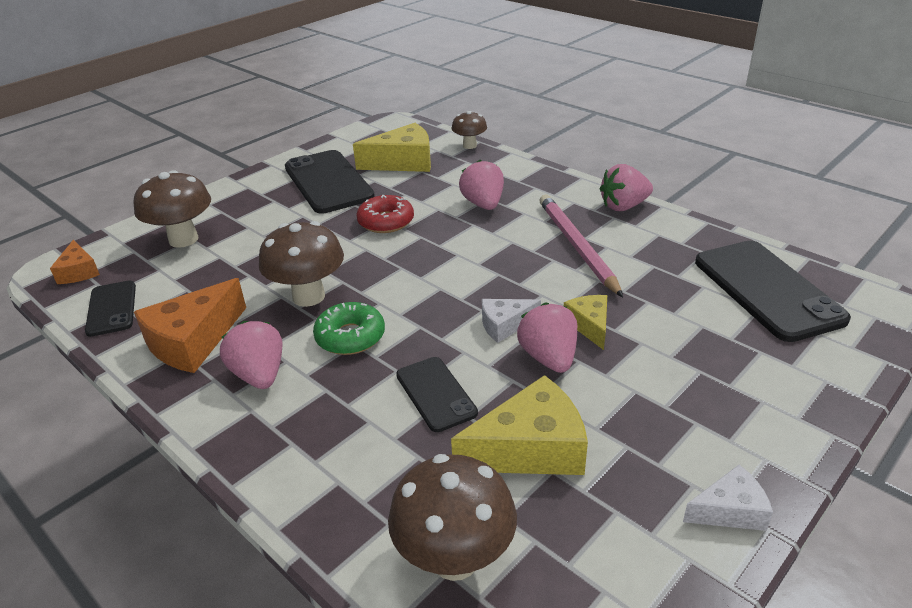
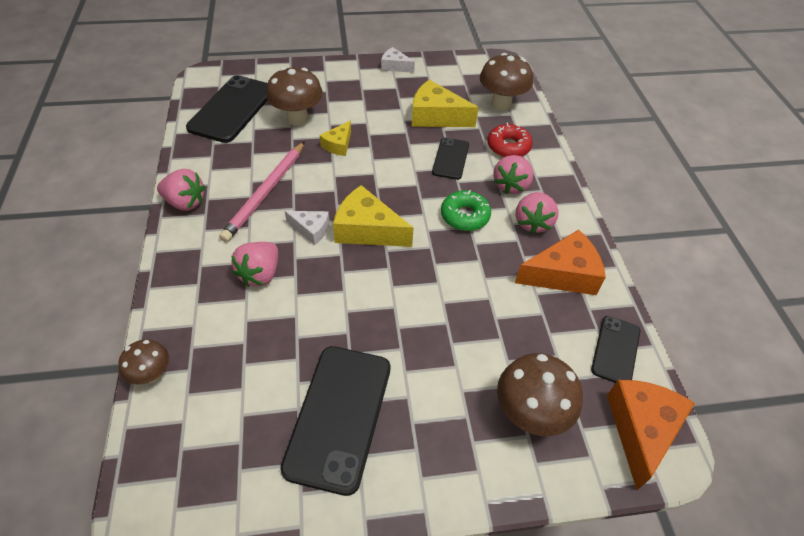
camera: 145 degrees left, 15 degrees up
orange cheese [50,240,100,284] -> orange cheese [607,380,695,490], size x1.76
brown mushroom [259,221,344,307] -> brown mushroom moved to [266,67,323,126]
yellow cheese [353,123,431,172] -> yellow cheese moved to [333,185,414,247]
red donut [357,195,414,233] -> red donut moved to [487,123,533,157]
white cheese [482,299,541,343] -> white cheese moved to [285,211,330,245]
pink strawberry [517,302,577,373] -> pink strawberry moved to [493,155,533,194]

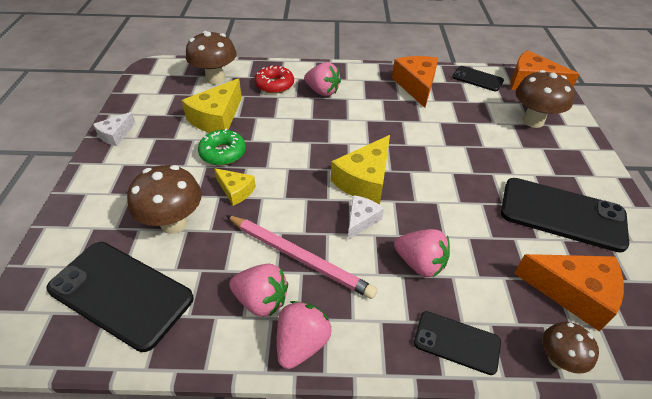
camera: 80 degrees left, 5 degrees down
black phone [432,137,469,180] -> black phone moved to [414,311,501,375]
green donut [441,190,491,231] -> green donut moved to [198,128,246,165]
pink strawberry [515,192,559,234] -> pink strawberry moved to [229,264,288,317]
none -> orange cheese [514,254,624,331]

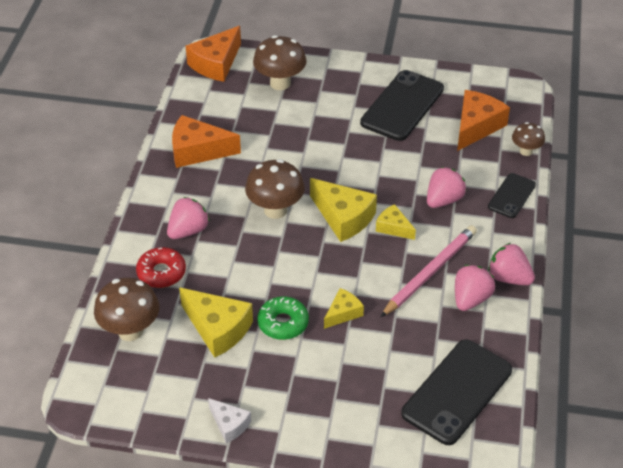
camera: 80 degrees left, 0 degrees up
brown mushroom [127,165,202,234] -> brown mushroom moved to [245,159,305,219]
white cheese [348,195,384,240] -> yellow cheese [376,204,416,240]
black phone [453,66,504,91] -> none

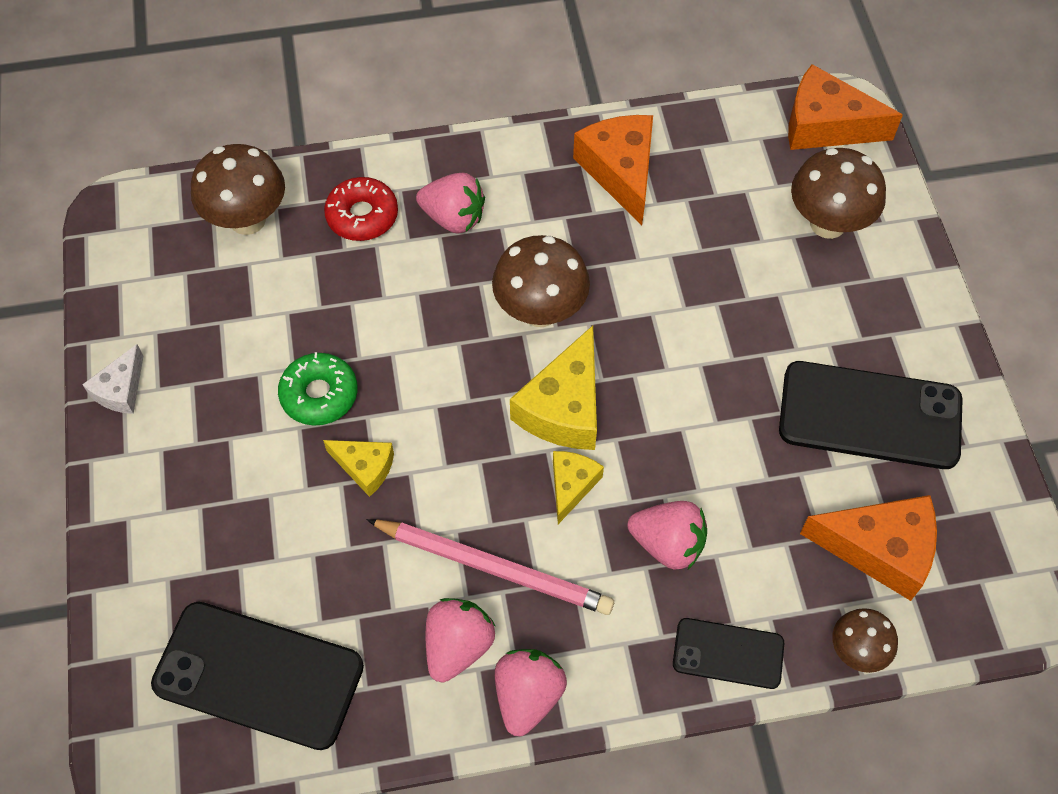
camera: 70 degrees right, 15 degrees up
yellow cheese [179,288,253,358] -> none
pink strawberry [455,265,495,311] -> pink strawberry turned 75 degrees counterclockwise [426,598,495,682]

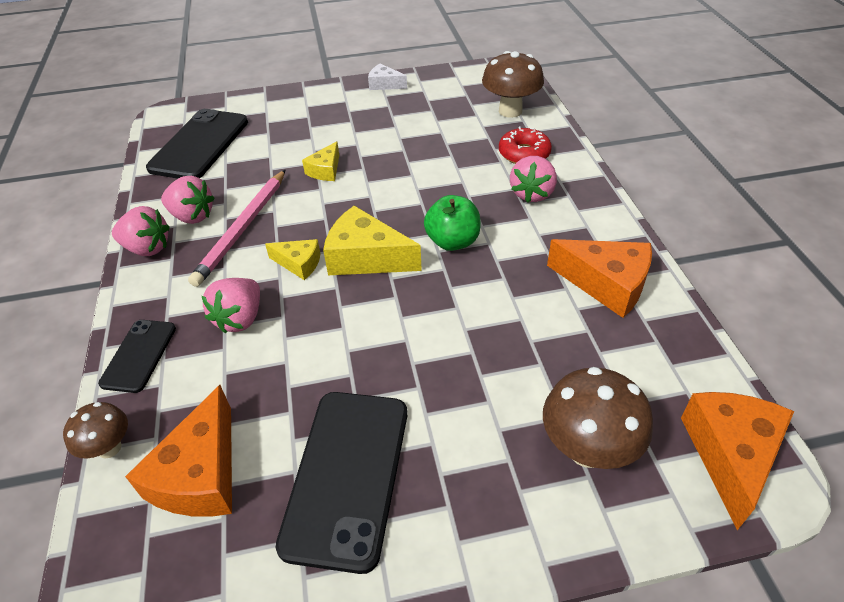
camera: 90 degrees right, 15 degrees down
green donut [278,352,358,426] -> none
brown mushroom [492,235,590,327] -> green apple [424,195,481,251]
orange cheese [573,115,653,225] -> orange cheese turned 45 degrees clockwise [547,239,652,318]

